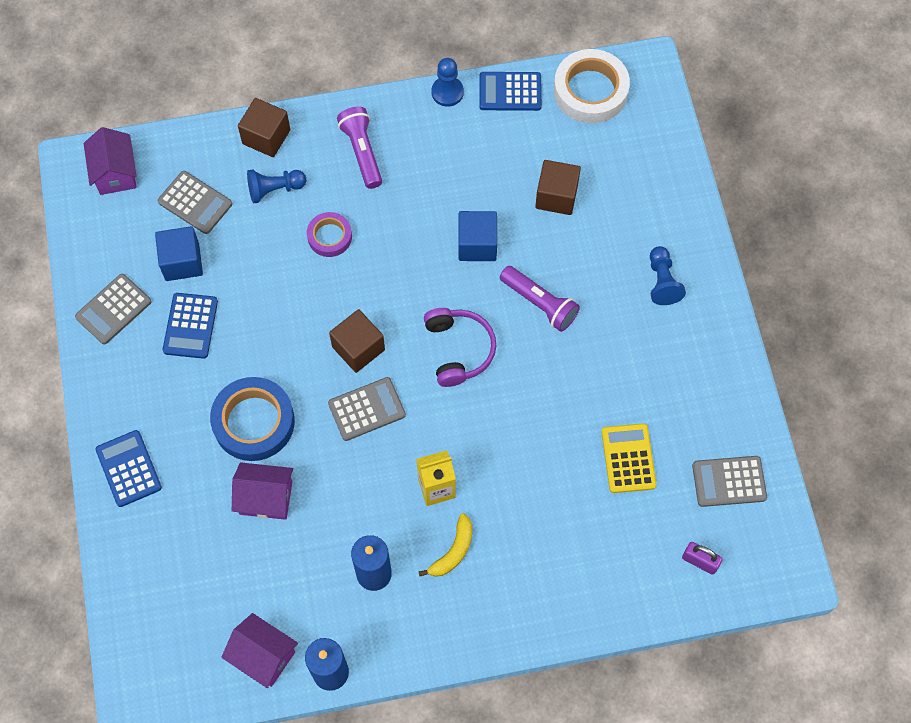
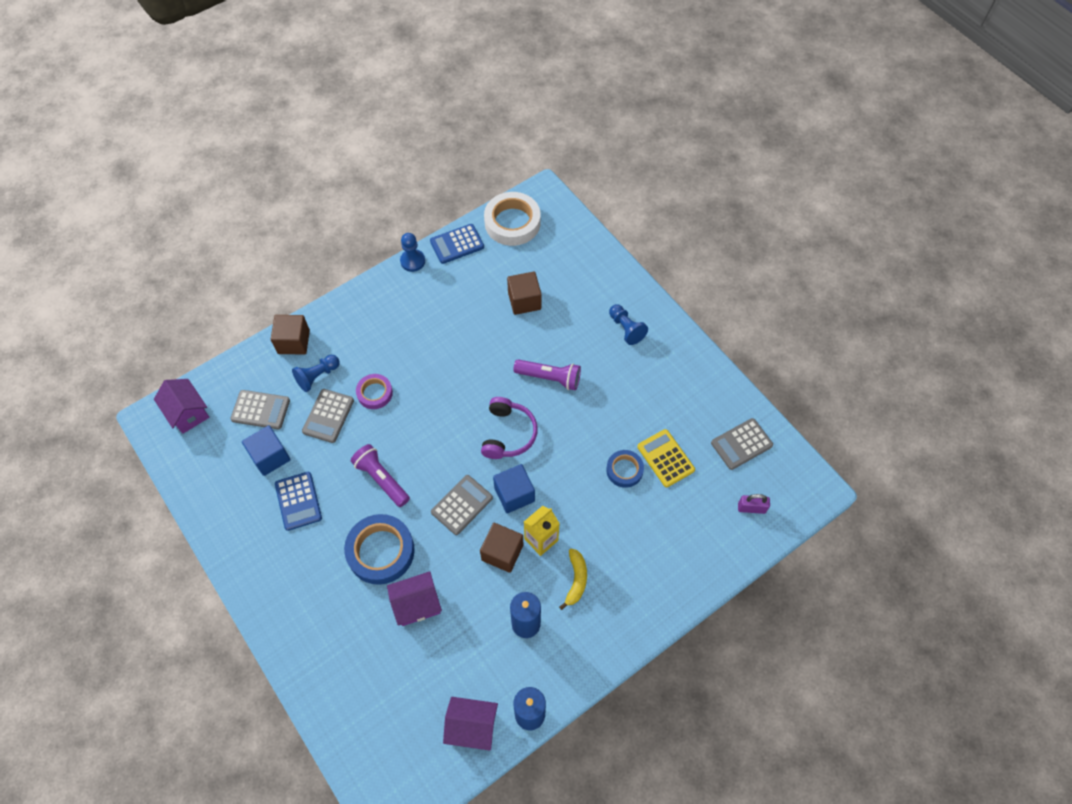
camera: 25 degrees left, 5 degrees down
grey calculator [75,274,152,344] -> grey calculator moved to [302,389,354,443]
blue calculator [96,430,162,507] -> none
brown cube [329,309,385,373] -> brown cube moved to [480,523,523,573]
purple flashlight [337,107,382,189] -> purple flashlight moved to [351,444,410,507]
purple headphones [424,308,496,387] -> purple headphones turned 45 degrees clockwise [481,397,538,459]
blue cube [458,211,497,261] -> blue cube moved to [493,464,535,514]
none -> blue tape [606,450,644,488]

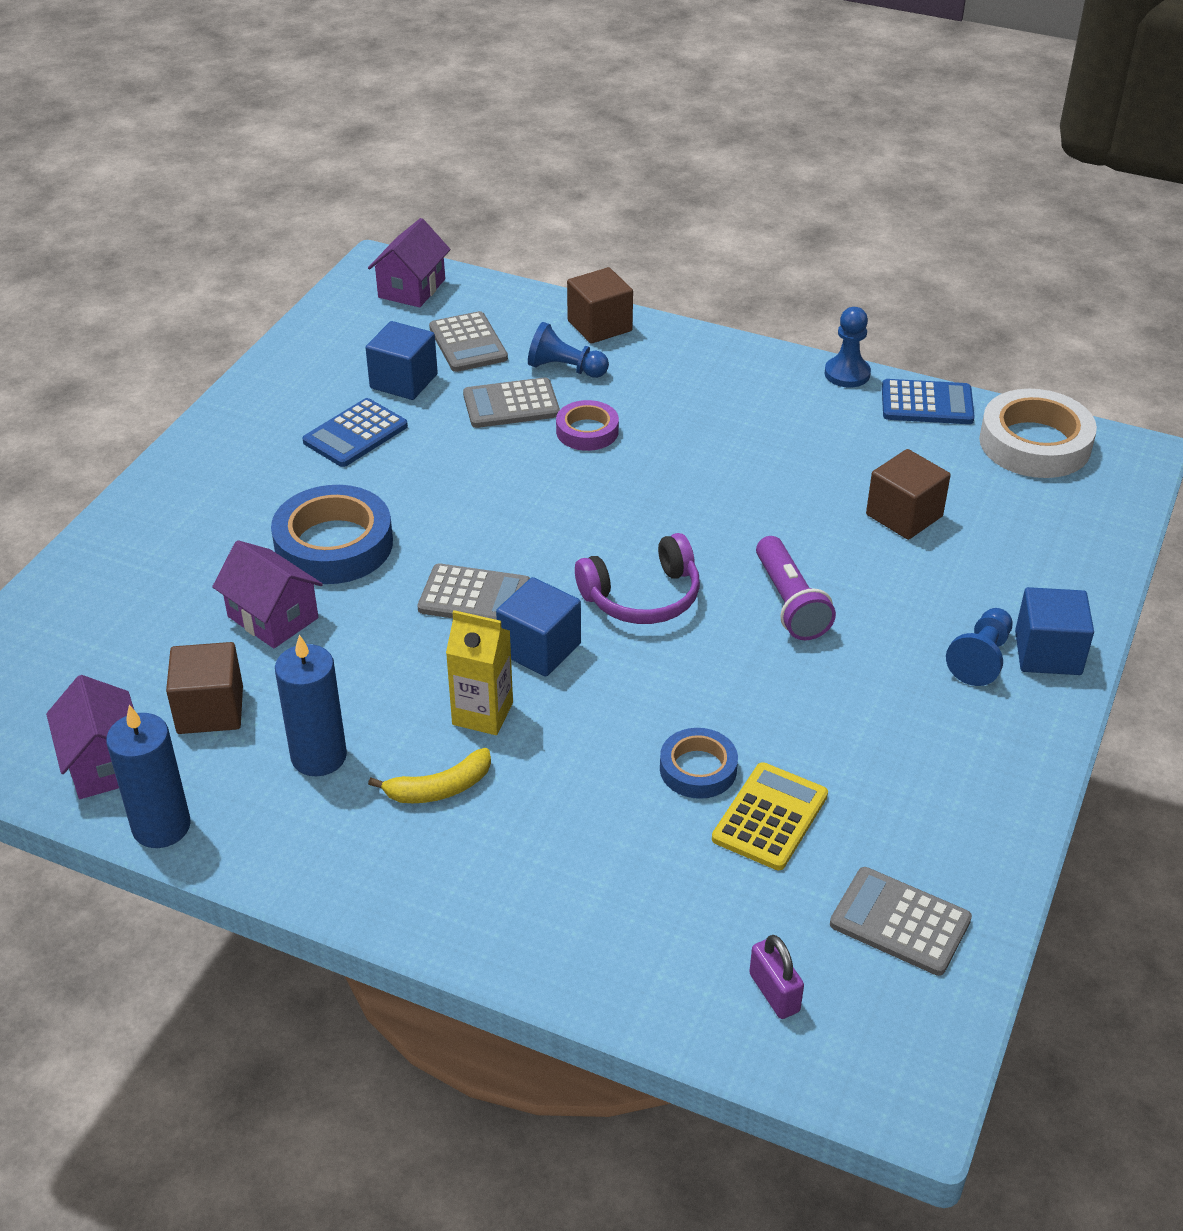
camera: 60 degrees right, 20 degrees down
purple flashlight [351,444,410,507] -> none
blue calculator [430,224,484,264] -> blue calculator turned 150 degrees clockwise [882,379,975,424]
brown cube [480,523,523,573] -> brown cube moved to [166,642,243,734]
none -> blue cube [1015,587,1094,675]

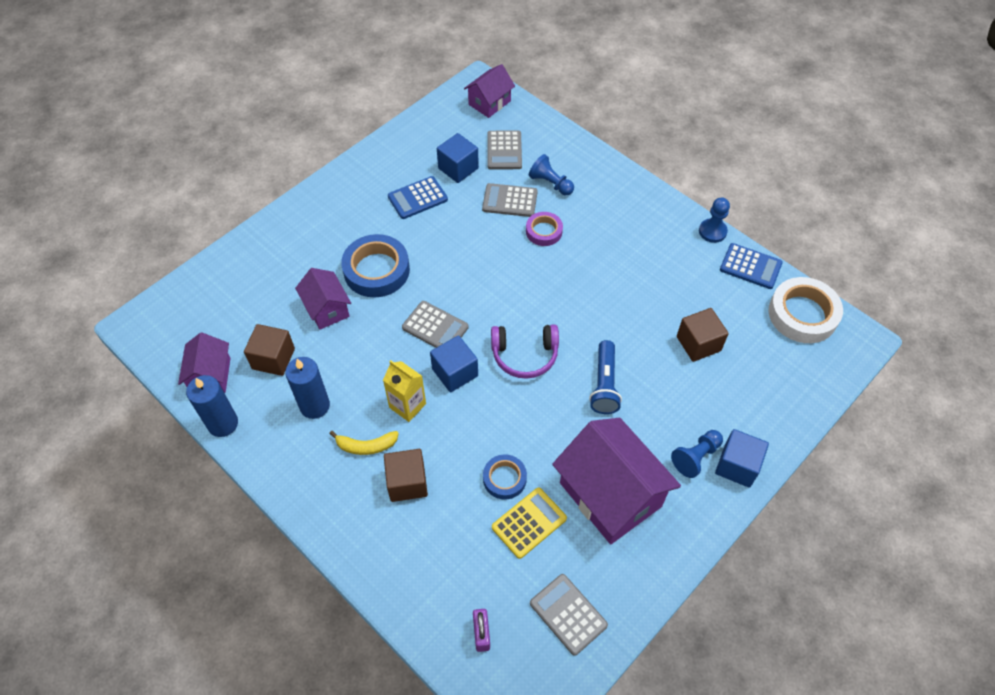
camera: 20 degrees right, 15 degrees up
brown cube [567,267,633,344] -> brown cube moved to [384,449,428,502]
purple flashlight [756,536,836,640] -> blue flashlight [589,340,622,414]
none -> purple house [552,418,681,544]

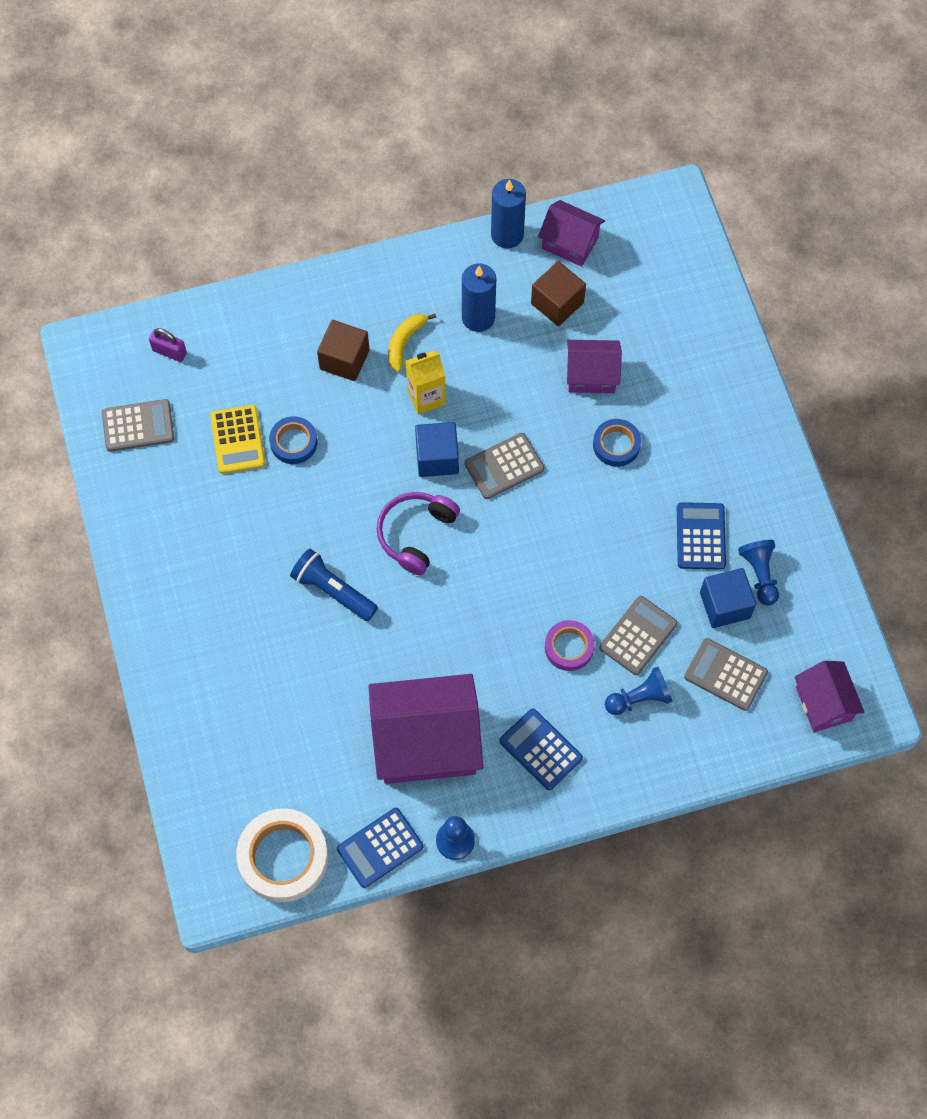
camera: 120 degrees right, 10 degrees up
blue tape [341,234,410,297] -> blue tape [593,419,641,467], size x0.57
purple house [552,418,681,544] -> purple house moved to [369,674,483,784]
blue pawn [671,430,723,478] -> blue pawn moved to [738,540,779,606]
brown cube [677,308,729,362] -> none
blue cube [715,429,769,488] -> none
none -> blue calculator [499,709,583,790]

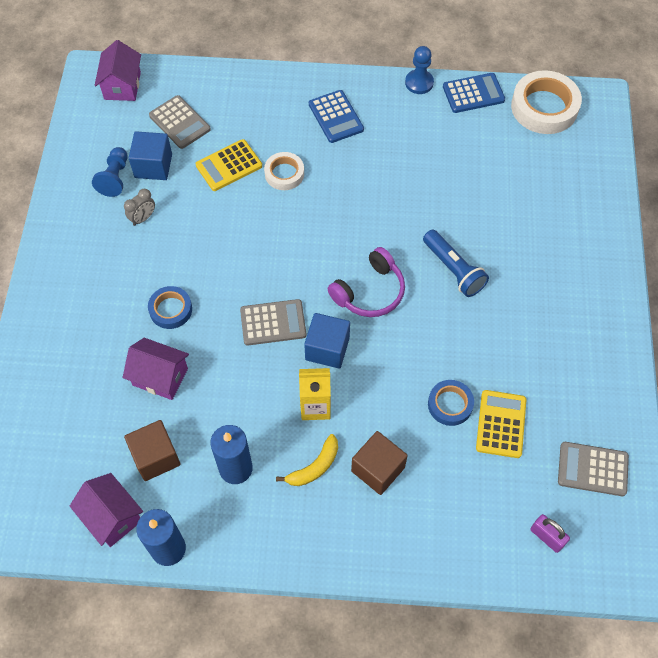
camera: 160 degrees left, 5 degrees down
purple house [369,674,483,784] -> none
purple tape [545,620,595,671] -> white tape [264,152,304,190]
grey calculator [599,596,678,675] -> yellow calculator [196,139,262,191]
blue pawn [605,667,673,715] -> none
blue calculator [677,502,726,570] -> grey clock [124,189,155,226]

